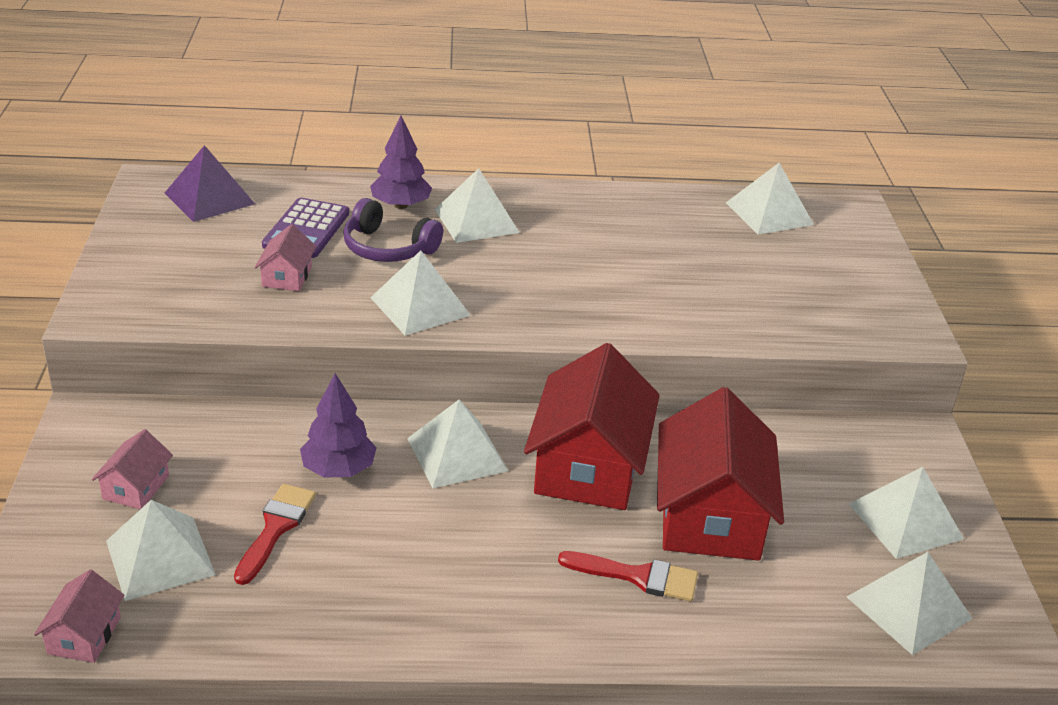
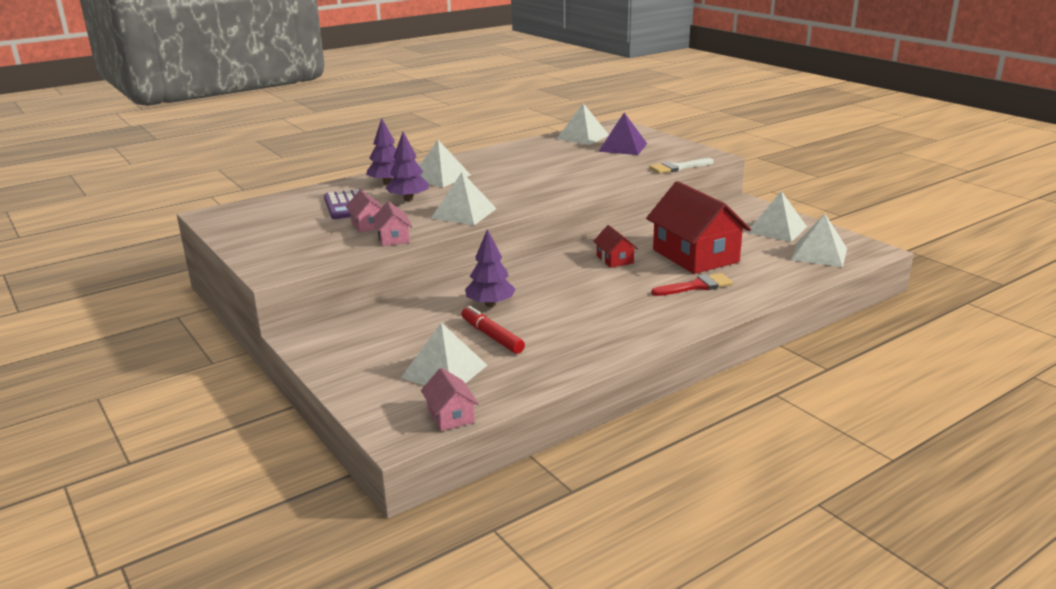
camera: 30 degrees left, 10 degrees down
pink house [92,429,173,509] -> pink house moved to [372,201,412,246]
purple pyramid [165,145,255,222] -> purple pyramid moved to [598,113,647,155]
red brush [234,484,316,585] -> red marker [461,306,525,354]
purple headphones [343,198,443,262] -> purple tree [385,132,429,201]
white pyramid [407,400,508,488] -> none
red house [524,343,660,510] -> red house [593,225,638,268], size x0.46
none -> white brush [649,158,714,174]

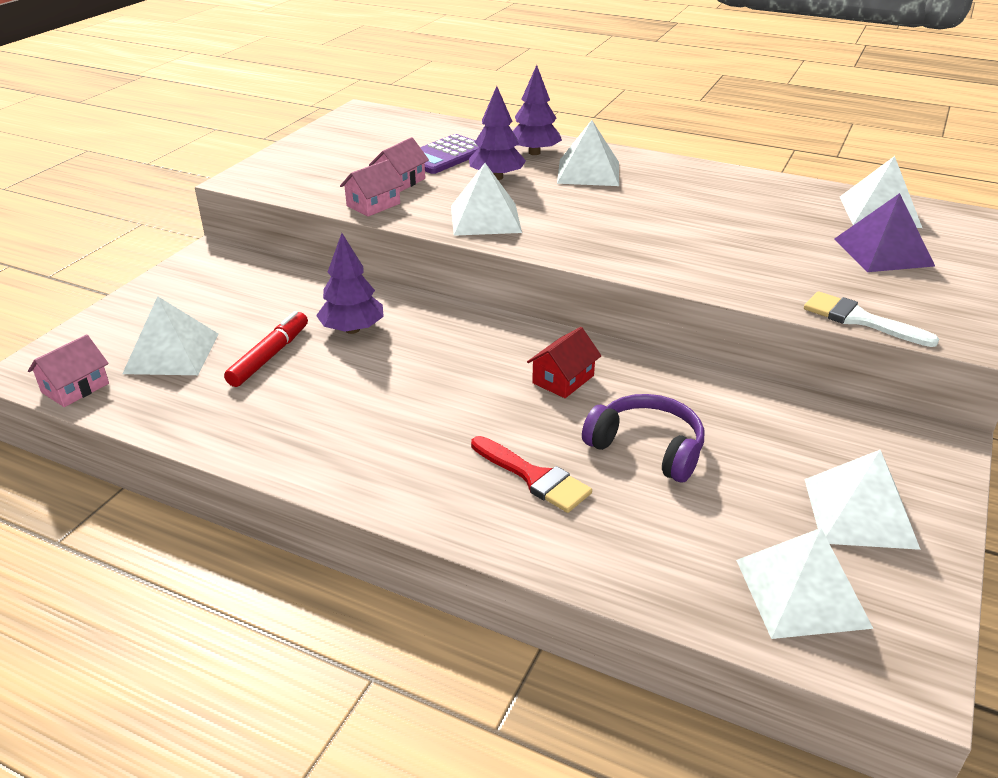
camera: 60 degrees right, 10 degrees up
red house [646,181,751,274] -> purple headphones [582,394,704,482]

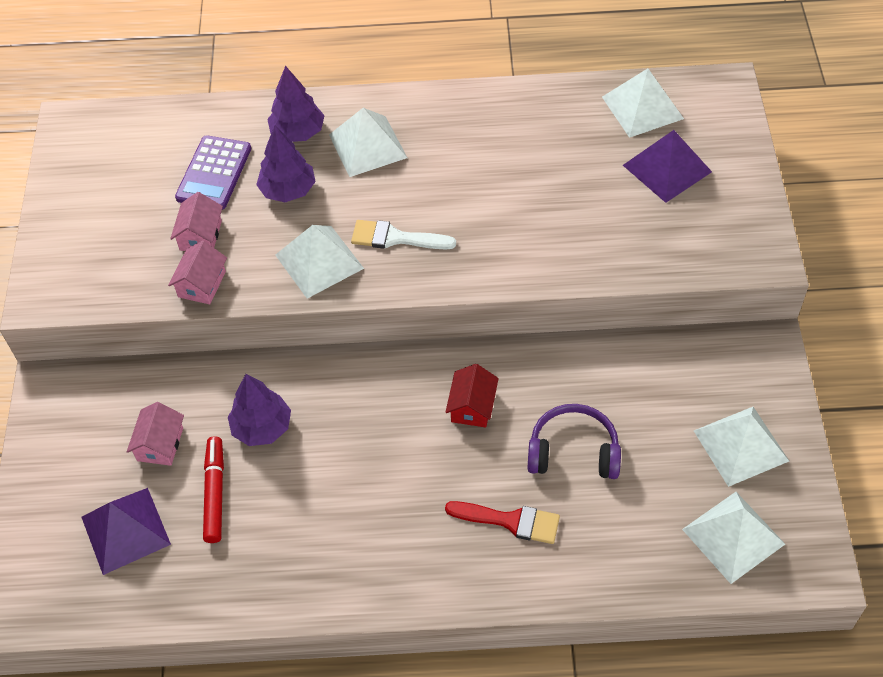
camera: 25 degrees left, 20 degrees up
pink house [28,334,109,407] -> pink house moved to [127,402,184,466]
white pyramid [122,296,219,375] -> purple pyramid [81,488,171,575]
white brush [804,291,939,347] -> white brush moved to [351,220,456,249]

